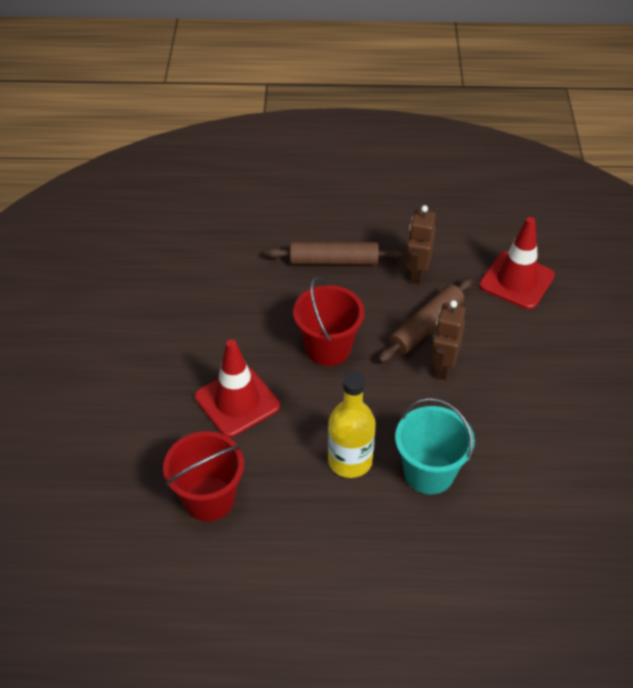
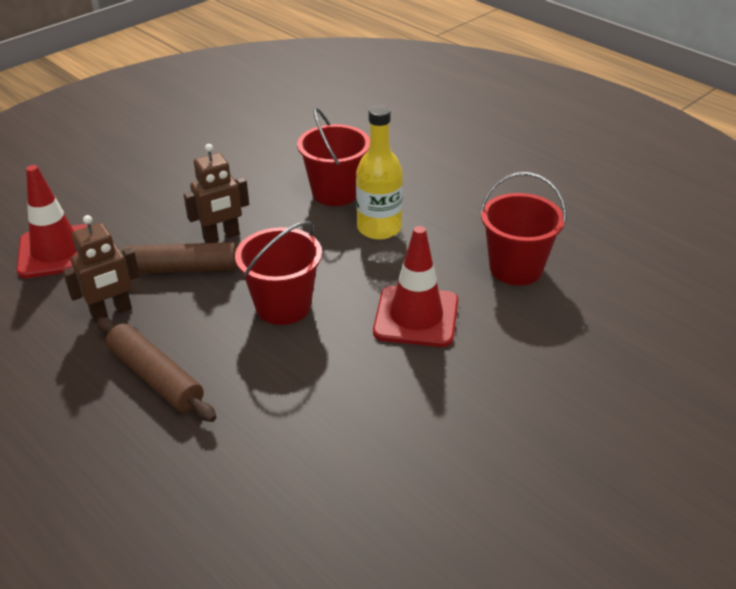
camera: 135 degrees left, 10 degrees down
turquoise bucket [395,398,475,494] -> red bucket [297,108,370,206]

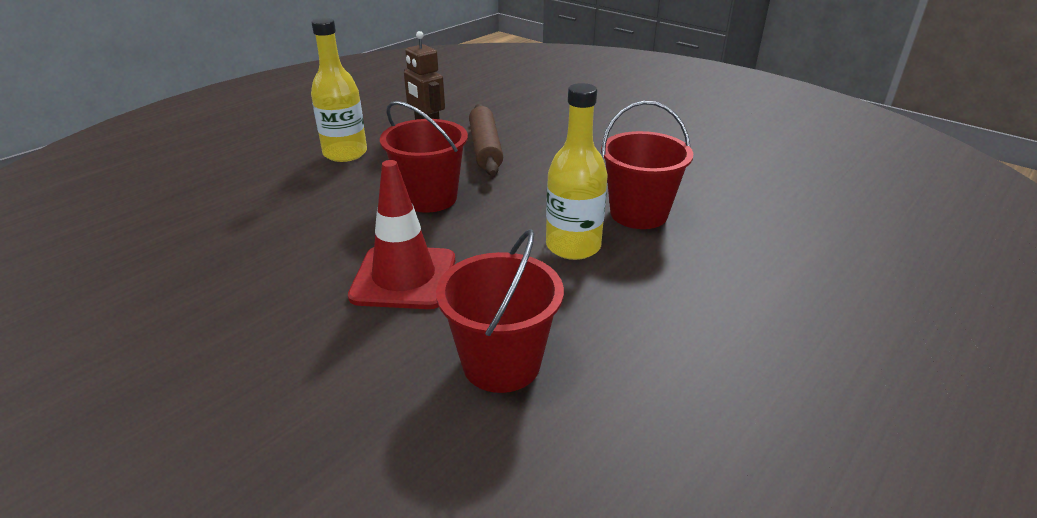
camera: 85 degrees right, 5 degrees down
red traffic cone [17,165,88,278] -> none
brown rolling pin [97,317,217,422] -> yellow bottle [311,18,367,162]
brown robot [184,144,249,243] -> none

